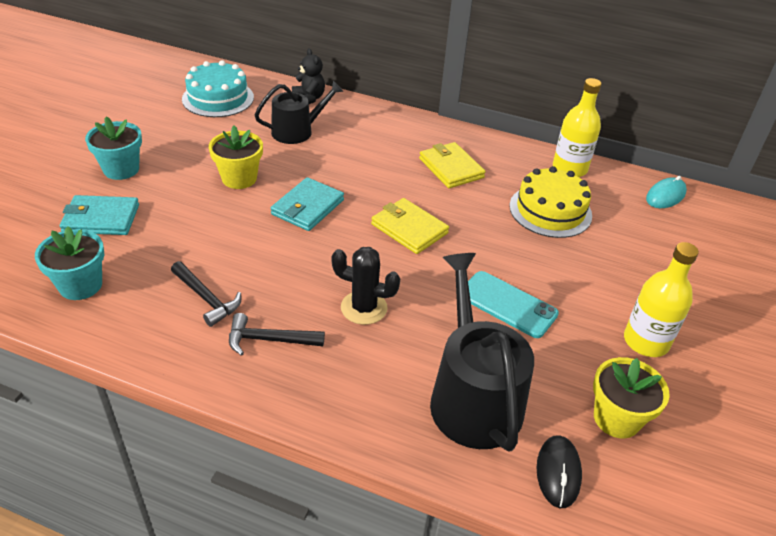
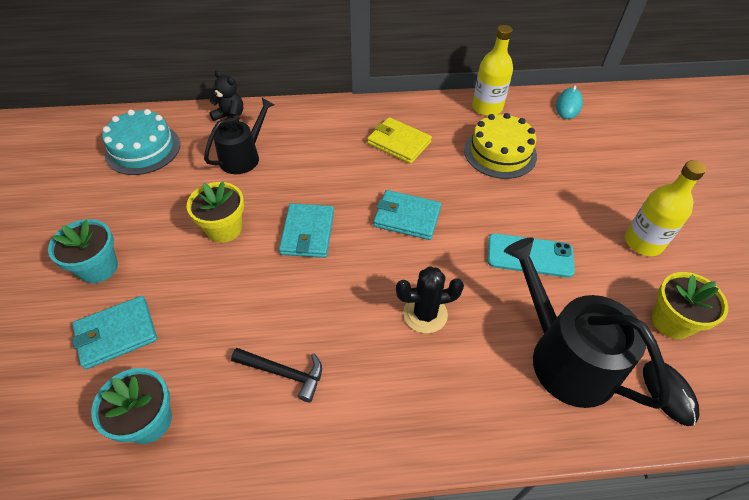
camera: 25 degrees left, 10 degrees up
black hammer [229,313,325,356] -> none
yellow wallet [371,198,449,254] -> turquoise wallet [373,190,442,240]

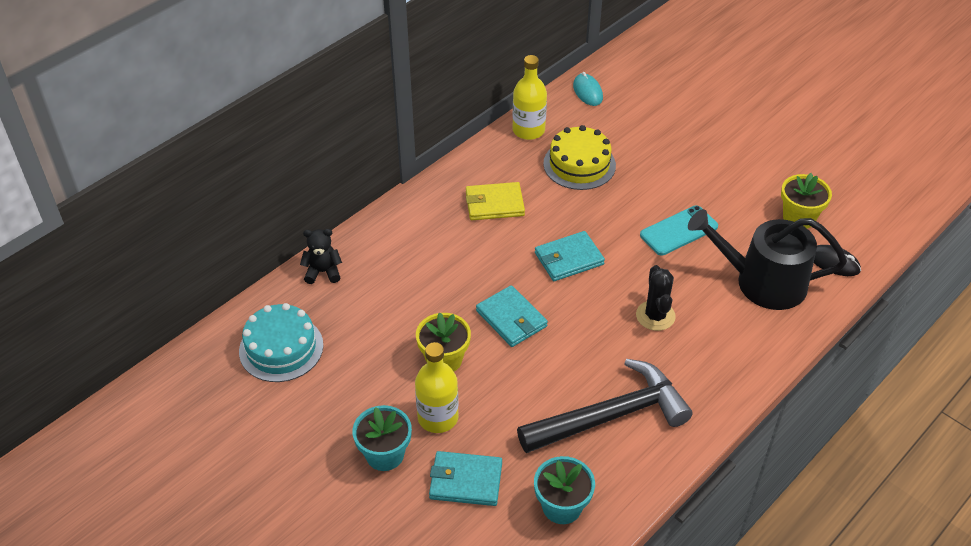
camera: 40 degrees left, 5 degrees down
turquoise wallet [72,296,157,369] -> turquoise wallet turned 75 degrees clockwise [429,451,502,506]
black watering can [204,98,274,174] -> none
black hammer [231,348,322,402] -> black hammer [517,359,693,453], size x2.07
black cactus [396,266,464,333] -> black cactus turned 45 degrees counterclockwise [636,265,676,331]
yellow bottle [625,160,706,256] -> yellow bottle moved to [415,342,459,433]

